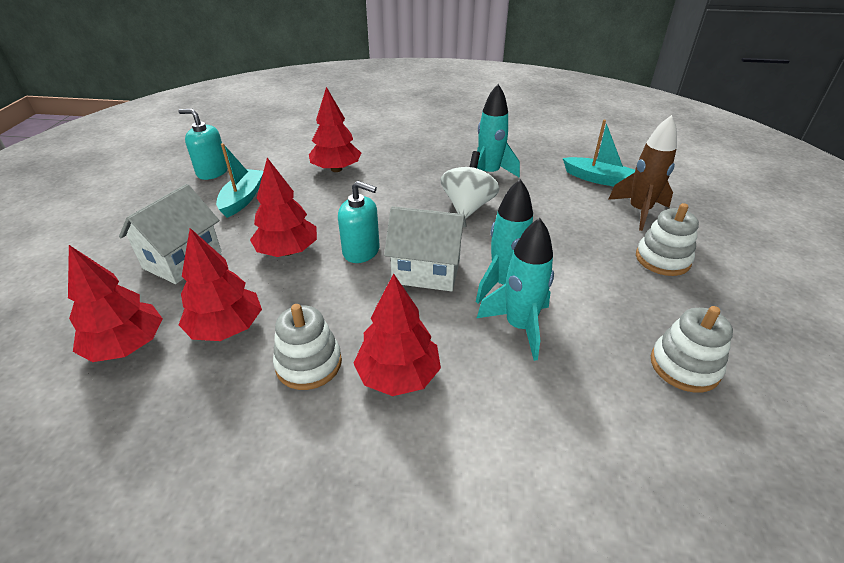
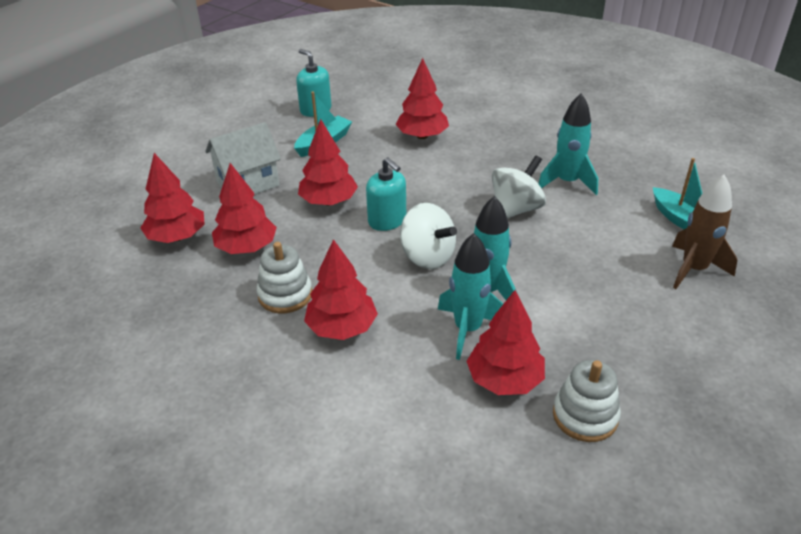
camera: 30 degrees right, 0 degrees up
white house [384,206,467,291] -> white spinning top [400,203,457,269]
white stacking toy [636,203,699,276] -> none
none -> red tree [466,290,545,395]

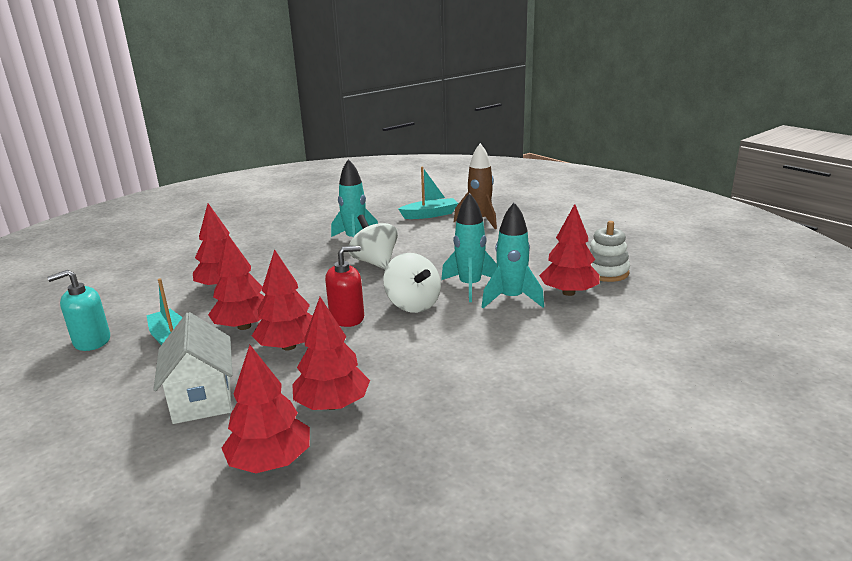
camera: 75 degrees left, 15 degrees down
white stacking toy [257,242,313,313] -> none
red tree [304,239,378,340] -> red tree moved to [208,234,264,330]
turquoise soap dispenser [366,157,406,231] -> red soap dispenser [325,246,364,327]
white spinning top [400,203,457,269] -> white spinning top turned 90 degrees clockwise [384,253,441,313]

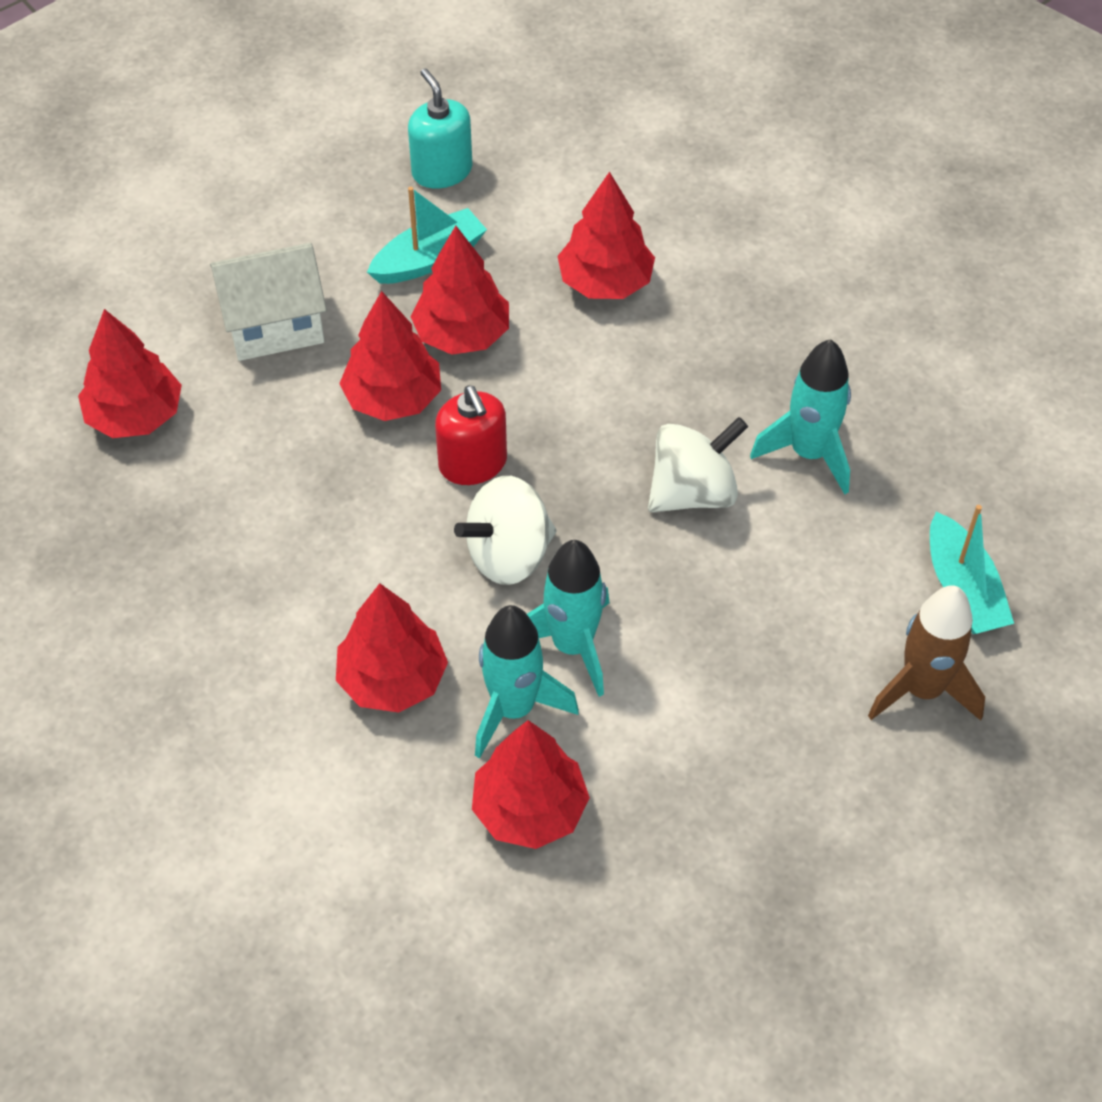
camera: 90 degrees right, 30 degrees up
red tree [292,297,370,410] -> red tree moved to [336,583,448,713]
white stacking toy [589,221,630,282] -> none

